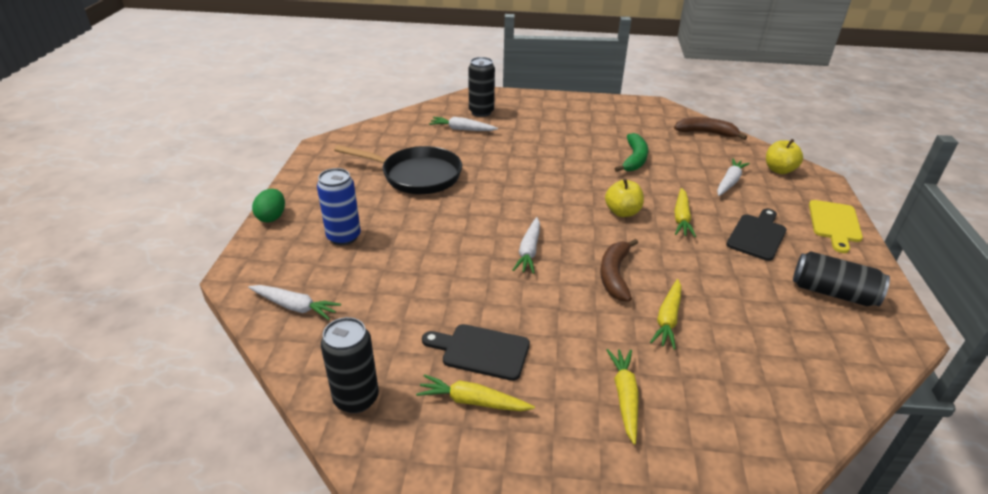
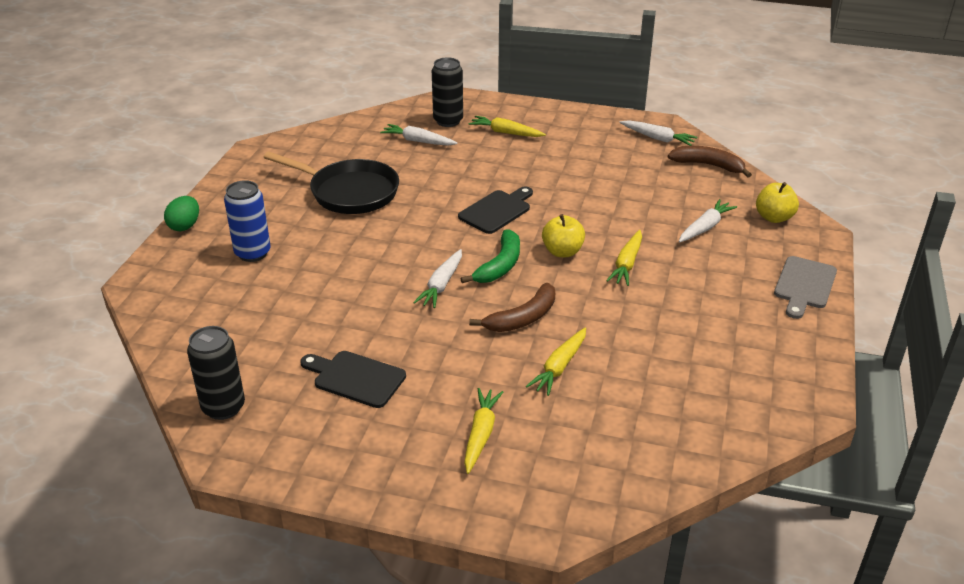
camera: 10 degrees right, 0 degrees up
white carrot [248,285,341,320] -> white carrot moved to [619,120,697,146]
yellow carrot [416,374,535,411] -> yellow carrot moved to [469,116,546,137]
brown banana [600,239,638,302] -> brown banana turned 150 degrees counterclockwise [469,283,555,332]
green banana [614,133,648,172] -> green banana moved to [460,230,520,283]
black cutting board [726,209,787,261] -> black cutting board moved to [458,187,533,234]
black can [793,251,890,306] -> none
yellow cutting board [809,200,863,253] -> grey cutting board [774,256,837,319]

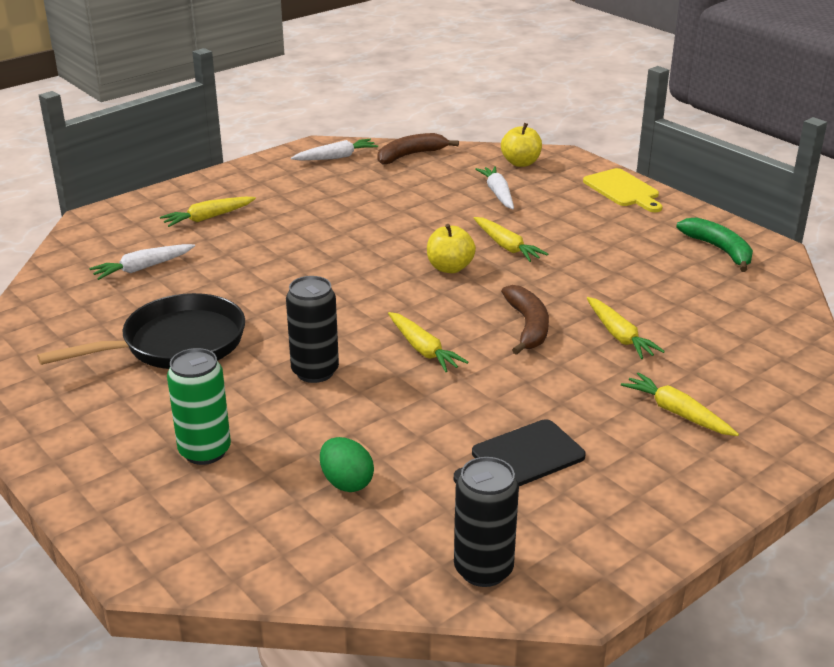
camera: 55 degrees left, 5 degrees down
green egg [164,196,199,231] -> green egg moved to [320,437,374,492]
blue can [224,180,271,262] -> green can [167,348,231,465]
white carrot [413,249,462,308] -> yellow carrot [388,312,469,372]
black can [432,57,463,127] -> black can moved to [286,276,339,383]
black cutting board [458,187,533,234] -> none
green banana [460,230,520,283] -> green banana moved to [676,218,753,272]
grey cutting board [774,256,837,319] -> yellow cutting board [583,168,662,212]

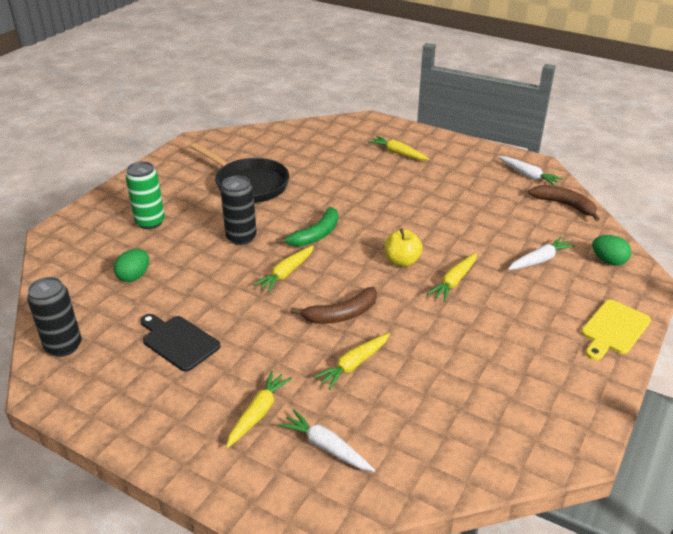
camera: 70 degrees right, 5 degrees up
white carrot [89,244,195,280] -> white carrot moved to [279,410,375,472]
yellow apple [501,123,542,167] -> green egg [592,235,631,266]
green banana [676,218,753,272] -> green banana moved to [276,207,338,247]

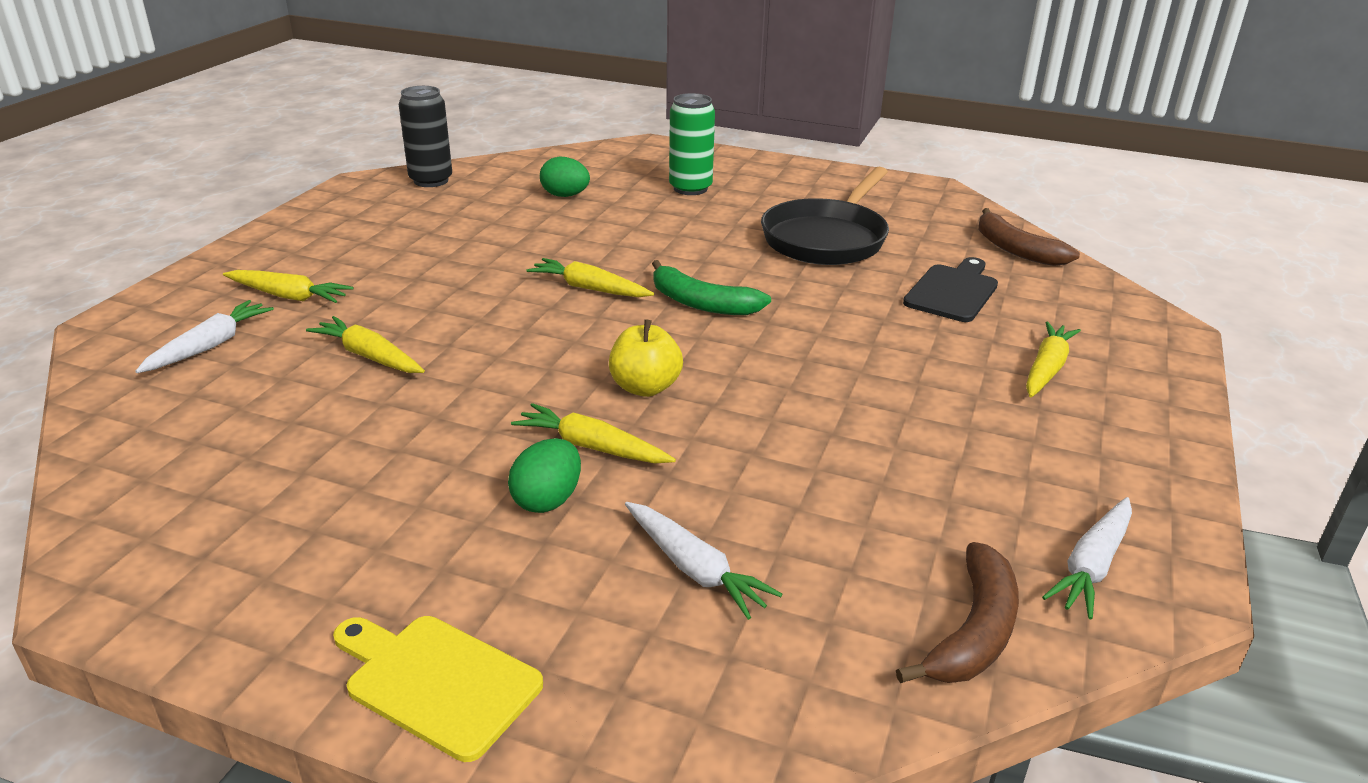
camera: 80 degrees right, 5 degrees down
black cutting board [140,314,221,372] -> black cutting board moved to [903,257,998,322]
black can [221,176,257,245] -> none
brown banana [290,287,377,324] -> brown banana moved to [979,208,1080,266]
green egg [592,235,631,266] -> green egg moved to [508,438,581,513]

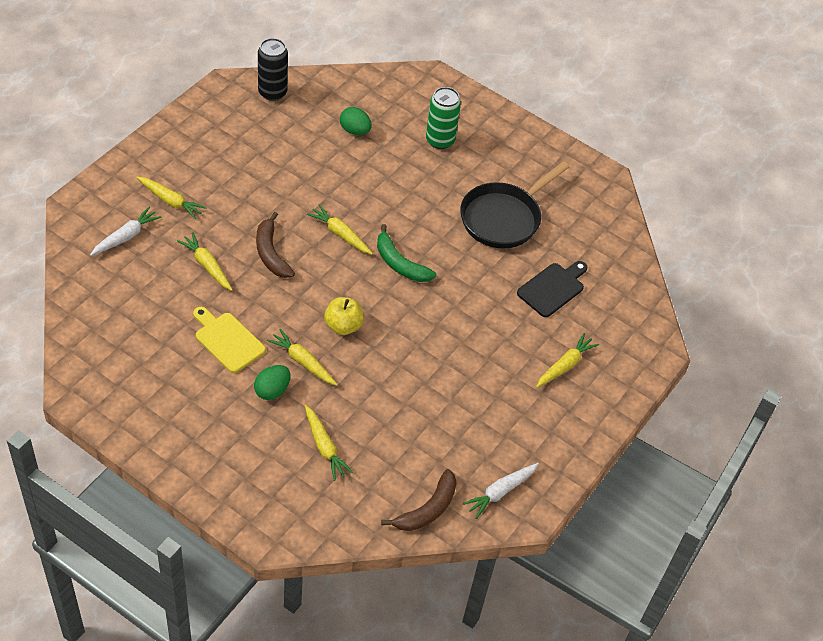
camera: 10 degrees right, 20 degrees up
yellow cutting board [333,616,543,762] -> yellow cutting board moved to [193,307,266,373]
white carrot [625,502,782,620] -> yellow carrot [305,405,353,481]
brown banana [979,208,1080,266] -> brown banana moved to [256,212,295,278]

